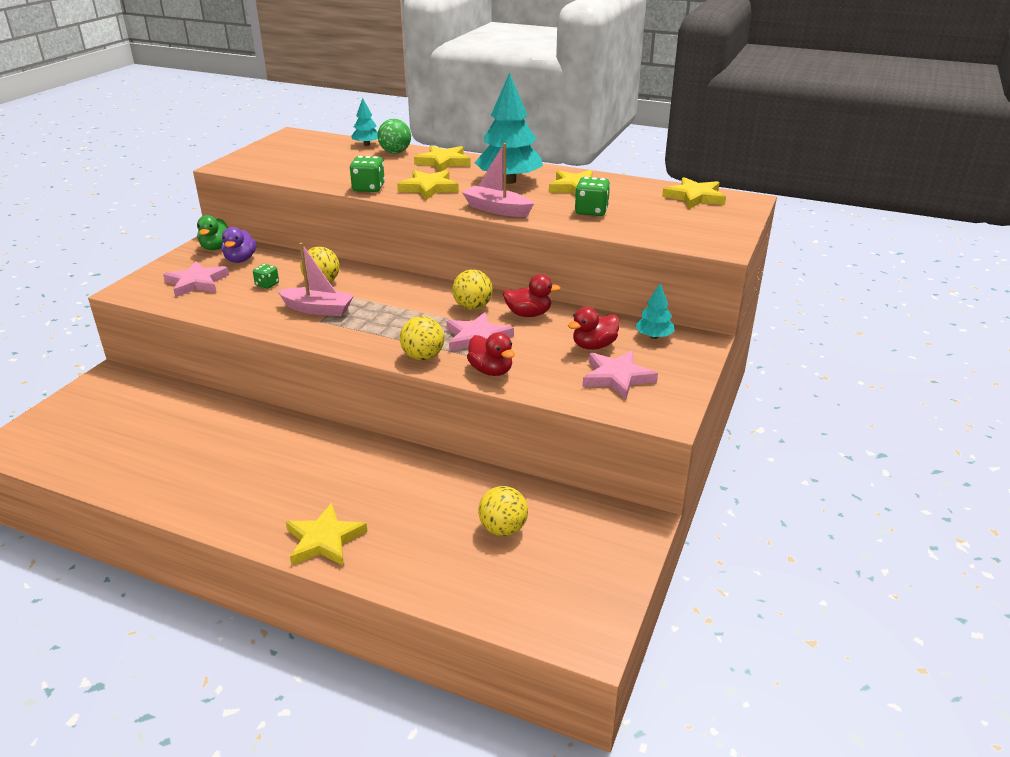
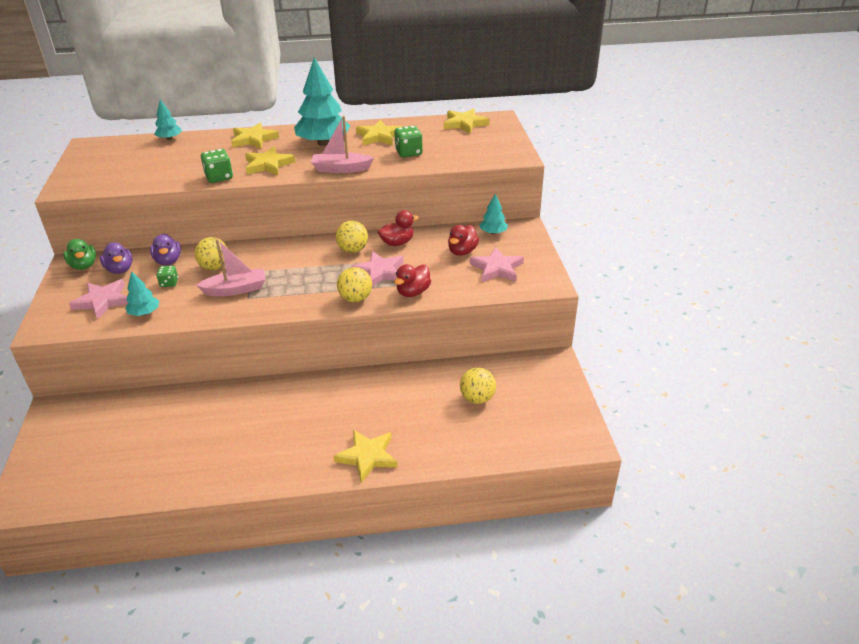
camera: 30 degrees left, 5 degrees up
green ball [377,119,411,154] -> none
red duck [467,332,515,376] -> red duck turned 105 degrees clockwise [394,264,431,297]
none -> turquoise tree [125,271,159,316]
none -> purple duck [150,234,181,265]

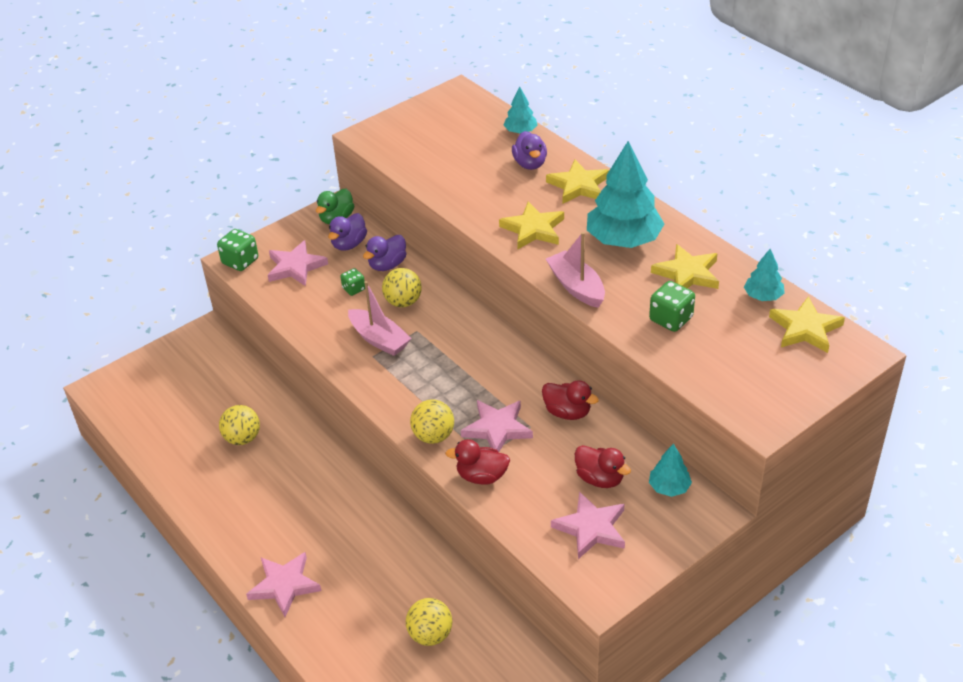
camera: 60 degrees right, 5 degrees up
turquoise tree [125,271,159,316] -> turquoise tree moved to [744,249,785,301]
green dice [201,149,233,183] -> green dice moved to [217,229,258,271]
yellow star [333,429,398,483] -> pink star [246,552,321,617]
yellow ball [336,221,368,253] -> yellow ball moved to [219,405,260,445]
red duck [448,225,479,256] -> red duck turned 135 degrees counterclockwise [575,445,631,488]
none -> purple duck [512,131,547,170]

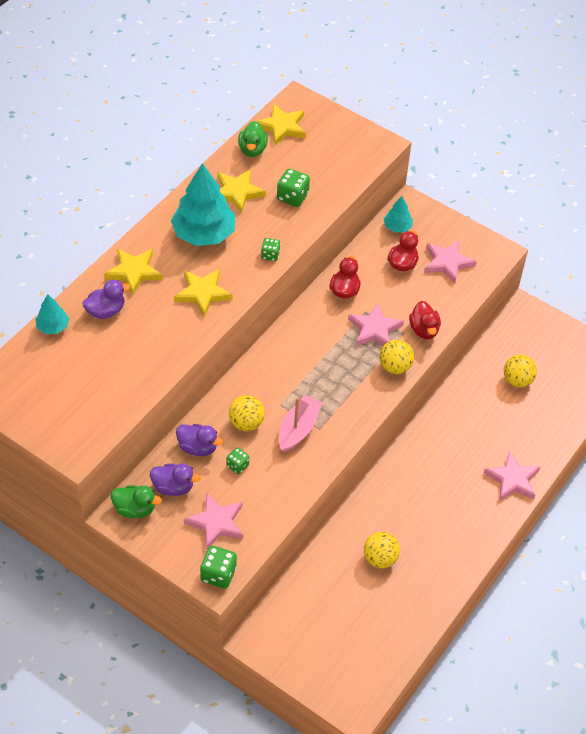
camera: 110 degrees left, 10 degrees up
pink boat [546,232,605,308] -> green dice [261,238,280,261]
turquoise tree [744,249,785,301] -> green duck [238,121,268,157]

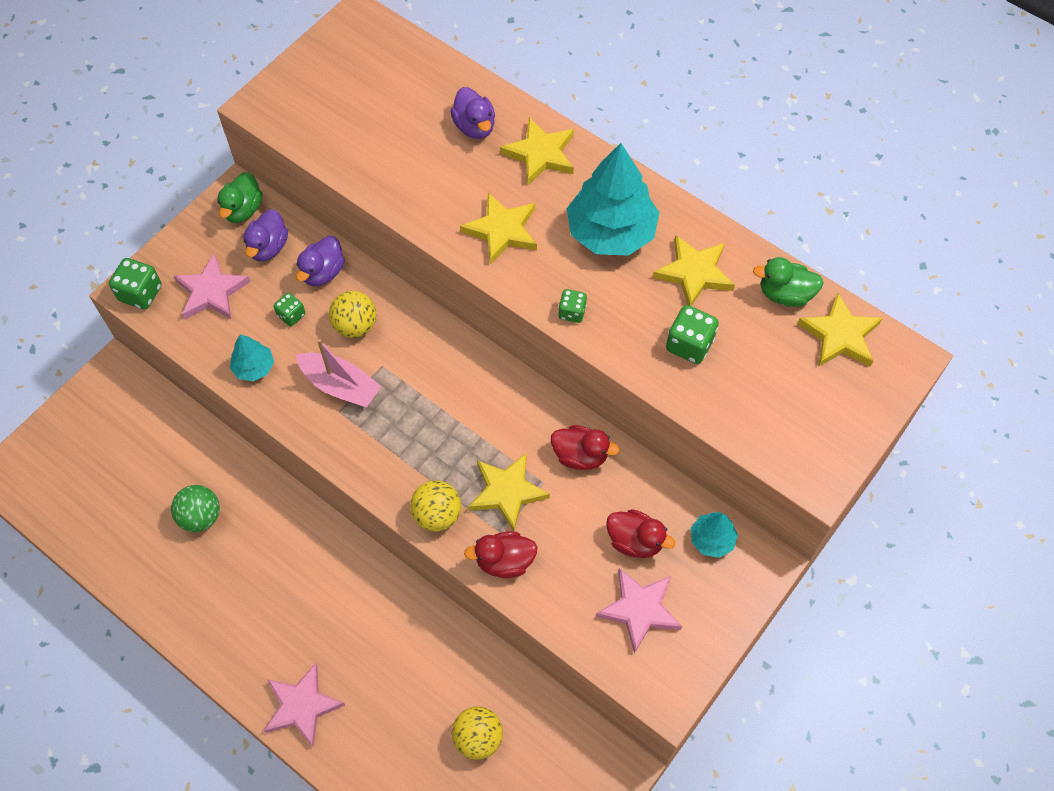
camera: 95 degrees right, 10 degrees up
turquoise tree [35,294,69,334] -> turquoise tree moved to [230,334,274,381]
pink star [348,303,404,346] -> yellow star [468,453,550,531]
yellow ball [364,532,400,568] -> green ball [171,485,220,532]

